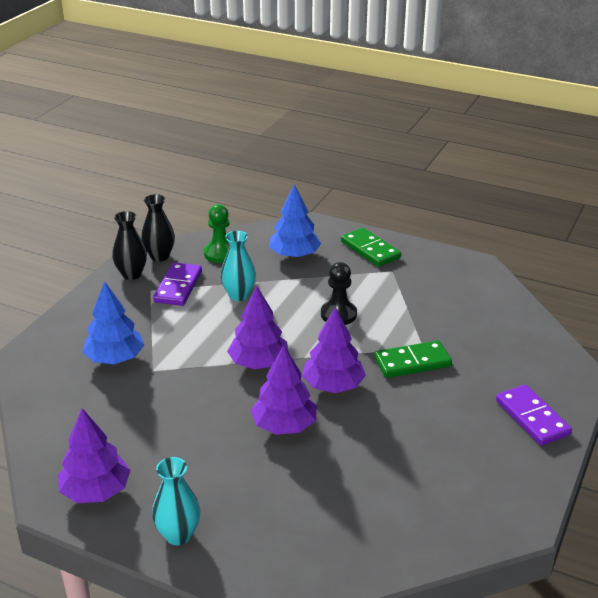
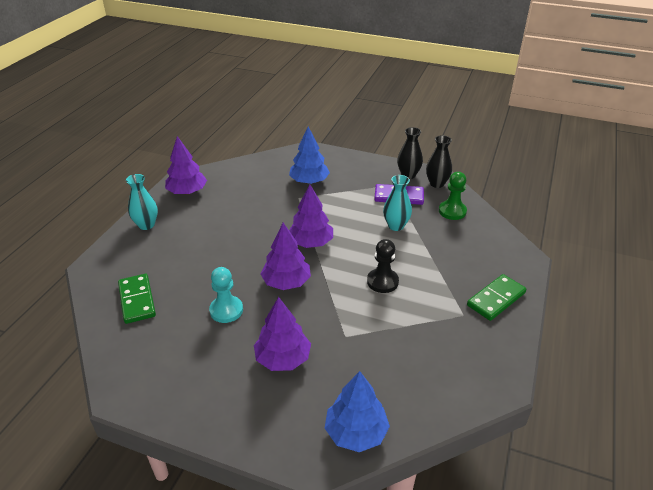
camera: 85 degrees right, 5 degrees up
purple tree [251,345,317,435] -> purple tree moved to [254,297,311,371]
blue tree [269,184,321,258] -> blue tree moved to [325,371,390,452]
green domino [374,340,452,378] -> green domino moved to [118,274,156,324]
purple domino [496,385,572,446] -> none
none -> turquoise pawn [209,267,243,323]

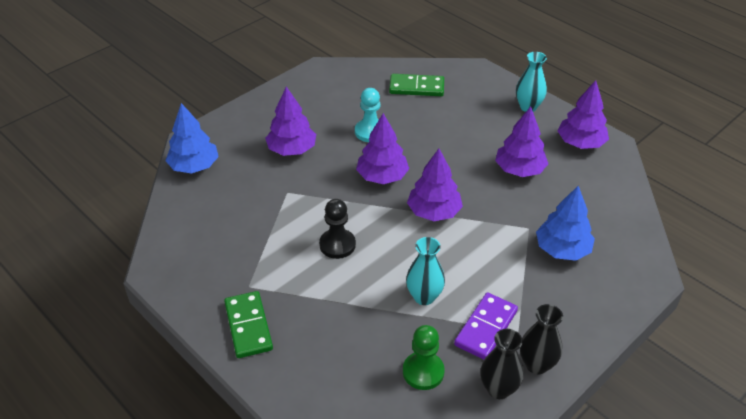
camera: 115 degrees right, 5 degrees up
none -> purple tree [495,106,548,177]

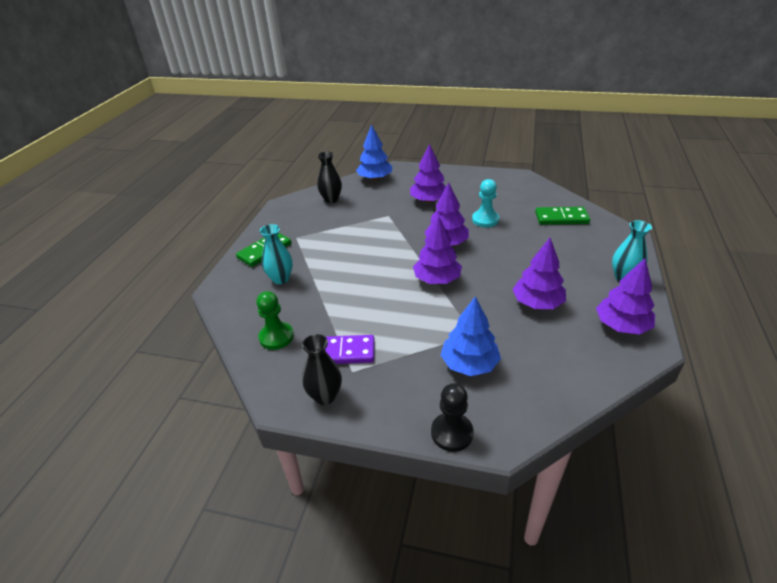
camera: 60 degrees right, 5 degrees down
black pawn [319,199,356,259] -> black pawn moved to [431,383,474,452]
green domino [389,74,444,96] -> green domino turned 60 degrees counterclockwise [535,207,590,225]
turquoise vase [406,237,445,305] -> turquoise vase moved to [260,224,293,284]
black vase [480,329,524,399] -> black vase moved to [317,152,342,203]

